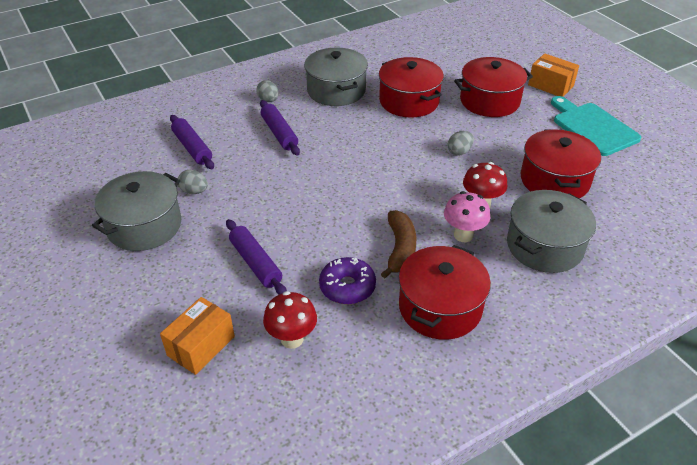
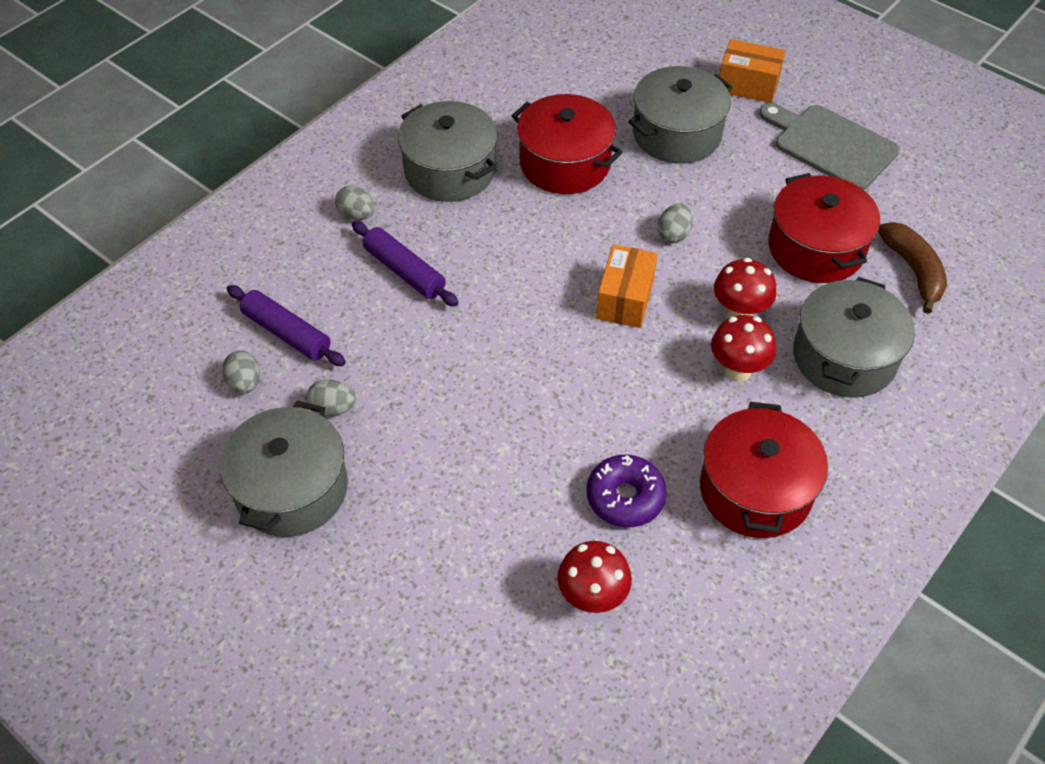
camera: 20 degrees left, 10 degrees up
orange box [160,297,235,375] -> orange box moved to [596,244,658,328]
purple rolling pin [226,219,287,295] -> none
brown banana [381,210,416,278] -> brown banana moved to [878,222,947,314]
pink mushroom [444,191,490,242] -> red mushroom [711,315,776,382]
red pot [454,57,533,117] -> grey pot [629,66,733,164]
turquoise cutting board [551,96,641,156] -> grey cutting board [759,103,899,190]
none -> grey egg [222,351,260,394]

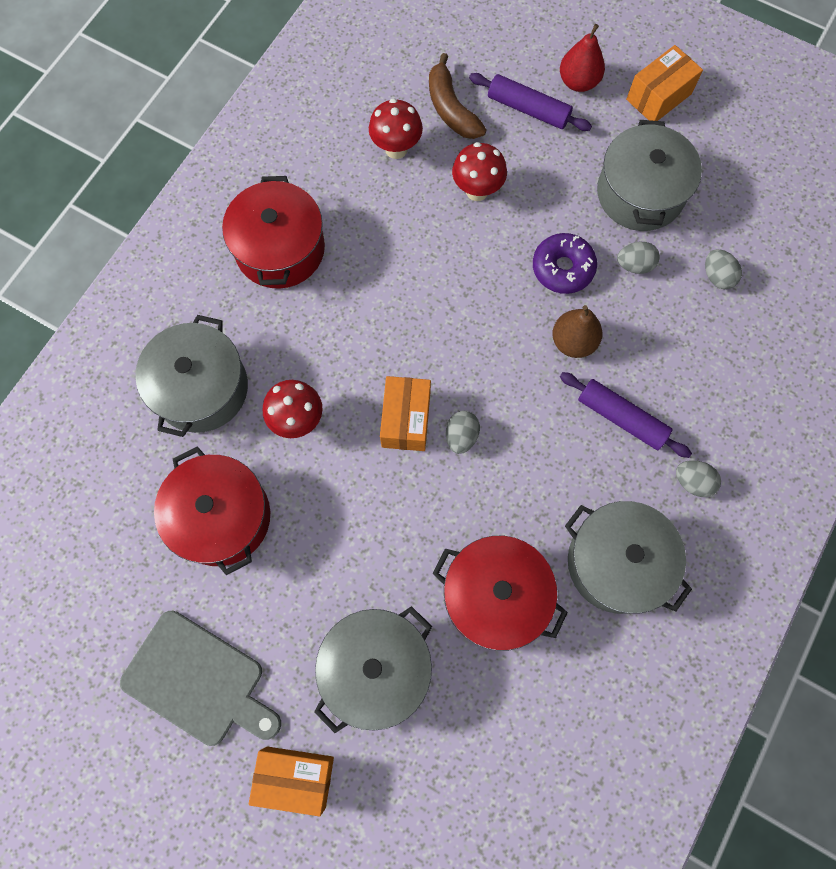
camera: 170 degrees right, 20 degrees up
purple rolling pin [227,285,346,366] -> purple rolling pin moved to [469,73,592,131]
purple donut [586,455,667,527] -> purple donut moved to [533,233,597,294]
grey egg [657,203,692,243] -> grey egg moved to [446,411,480,454]
red mushroom [711,315,776,382] -> red mushroom moved to [452,142,507,201]
brown banana [878,222,947,314] -> brown banana moved to [429,53,487,139]
none -> brown pear [553,305,602,358]
none -> red pear [560,24,605,92]
none -> orange box [626,45,703,121]

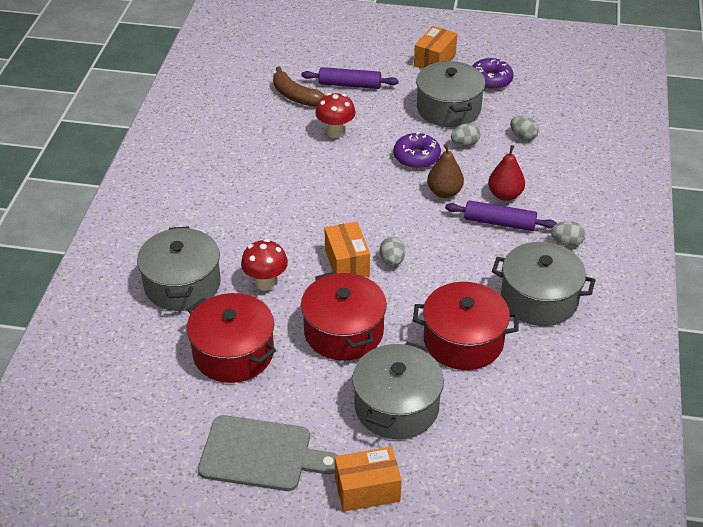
camera: 20 degrees left, 30 degrees down
red pot [222,176,325,289] -> red pot moved to [301,271,387,361]
red mushroom [369,98,423,159] -> none
red pear [560,24,605,92] -> red pear moved to [488,145,525,201]
none -> purple donut [472,58,514,90]

